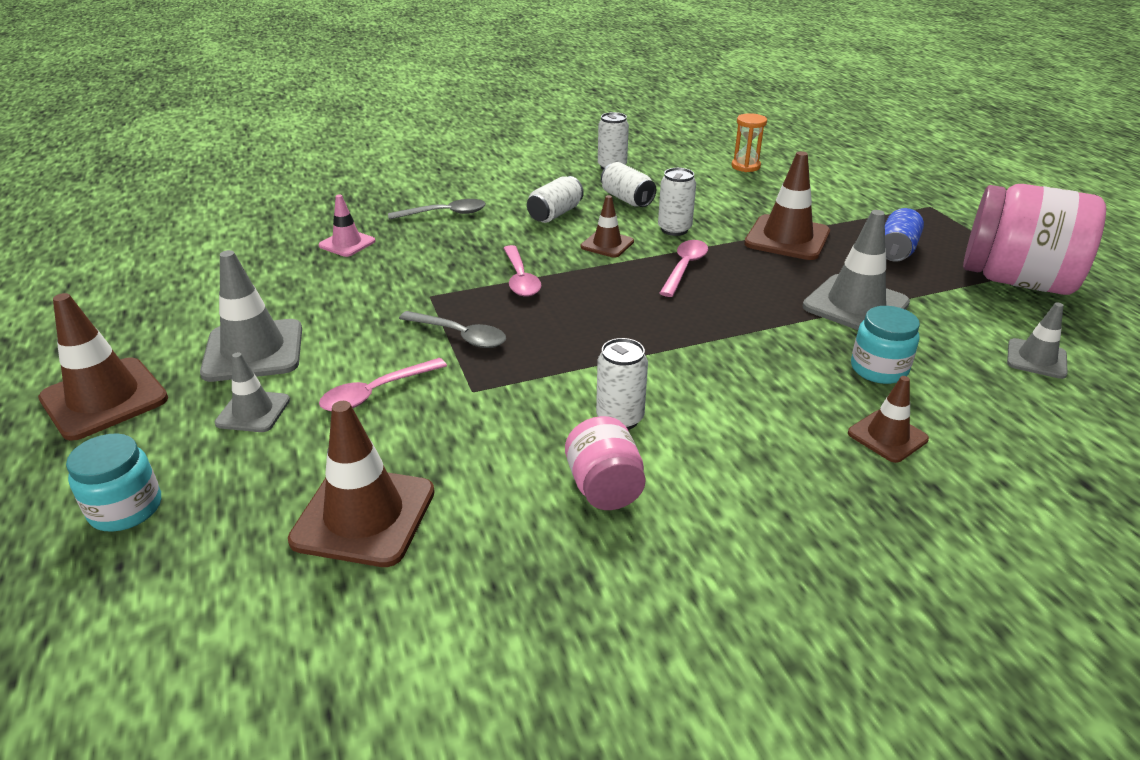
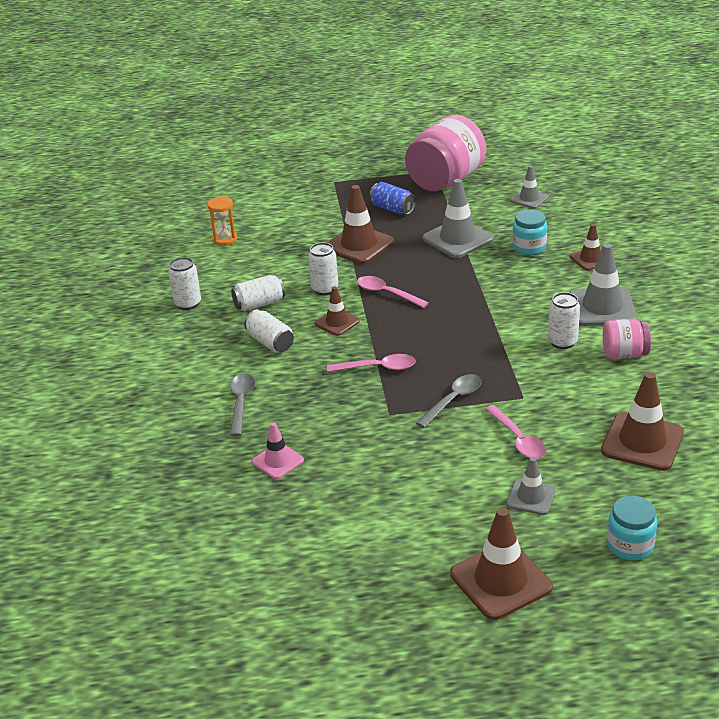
camera: 75 degrees left, 0 degrees up
grey traffic cone [200,250,302,382] -> grey traffic cone moved to [570,243,637,326]

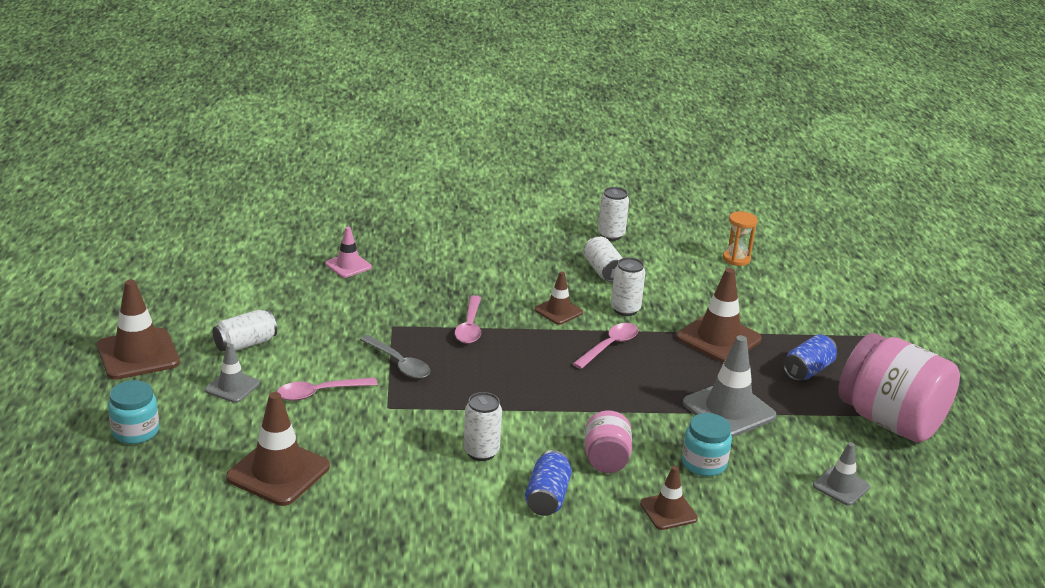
camera: 90 degrees right, 5 degrees down
grey spoon [230,373,255,436] -> none
white can [244,310,294,353] -> white can moved to [213,310,277,352]
grey traffic cone [570,243,637,326] -> blue can [525,450,572,516]
pink jar [603,319,651,359] -> pink jar moved to [585,410,632,473]

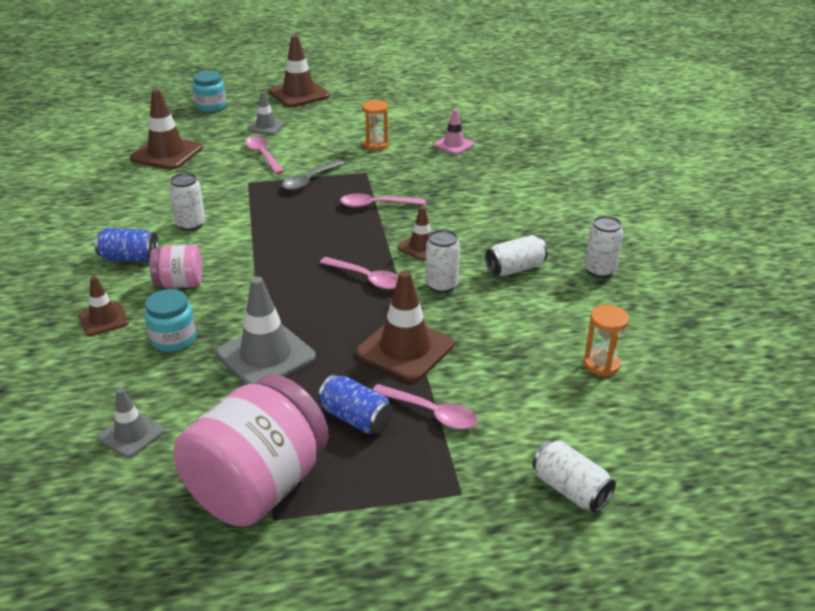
camera: 85 degrees right, 5 degrees up
white can [213,310,277,352] -> white can moved to [532,440,616,513]
none -> orange hourglass [362,100,389,151]
none -> pink spoon [373,384,478,430]

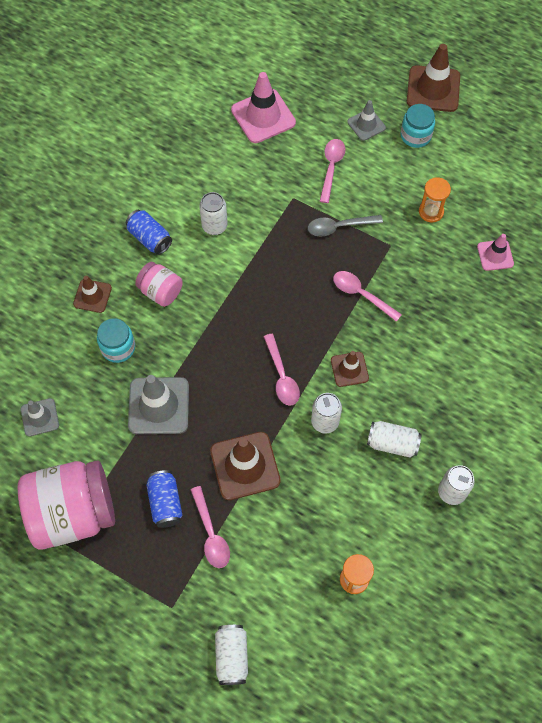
camera: 40 degrees right, 30 degrees up
brown traffic cone [130,89,203,170] -> pink traffic cone [231,72,296,143]
turquoise jar [193,71,226,112] -> turquoise jar moved to [401,104,435,148]

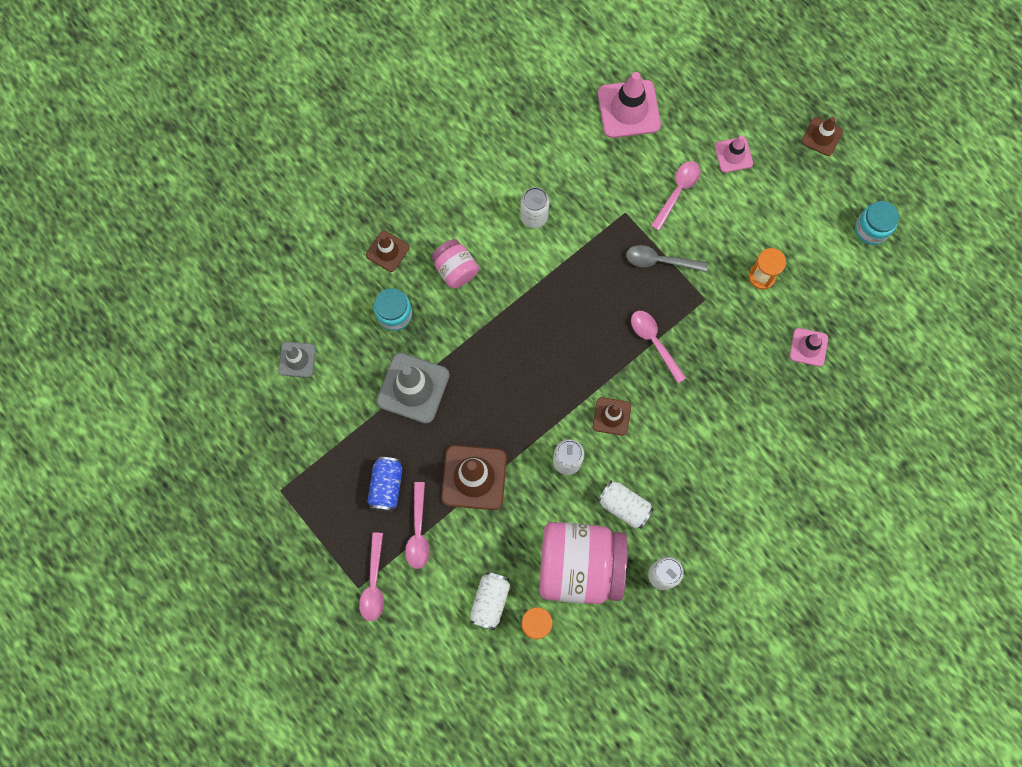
camera: 20 degrees right, 10 degrees up
pink jar [18,461,115,549] -> pink jar moved to [539,522,628,604]
blue can [126,210,172,255] -> none
white can [215,625,248,685] -> white can moved to [470,572,511,630]
pink spoon [263,334,300,406] -> pink spoon moved to [359,532,384,621]
grey traffic cone [347,100,386,141] -> pink traffic cone [715,135,753,173]
turquoise jar [401,104,435,148] -> turquoise jar moved to [855,201,899,245]
brown traffic cone [407,44,460,112] -> brown traffic cone [802,117,843,156], size x0.58

